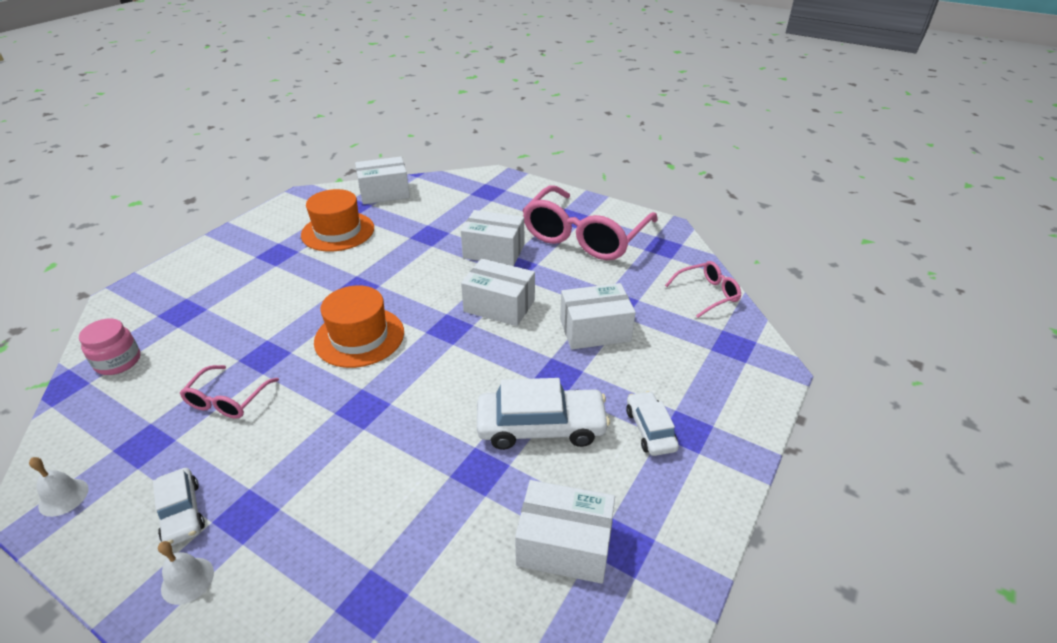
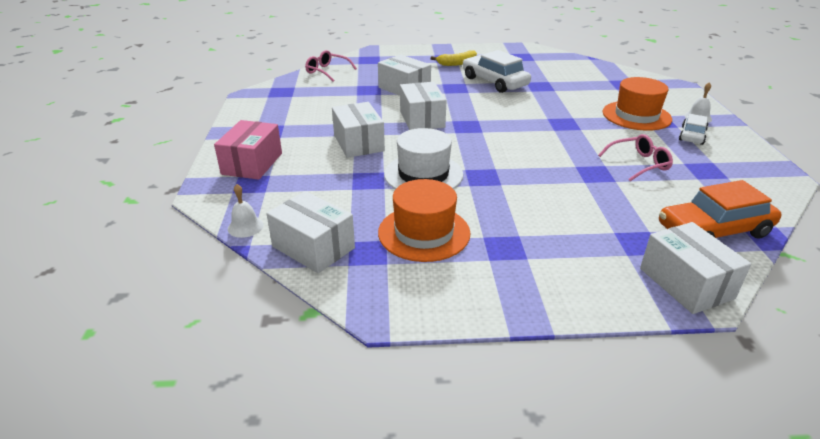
camera: 125 degrees left, 5 degrees down
white bell [29,457,89,517] -> white bell moved to [228,184,264,238]
pink jar [79,318,140,375] -> orange car [659,180,782,239]
orange hat [314,285,404,368] -> orange hat moved to [603,77,672,131]
white box [515,480,615,584] -> white box moved to [640,222,751,314]
pink glasses [522,186,658,260] -> none
white car [626,391,679,456] -> yellow banana [431,50,477,66]
none -> pink box [214,120,282,180]
none -> white hat [384,128,463,189]

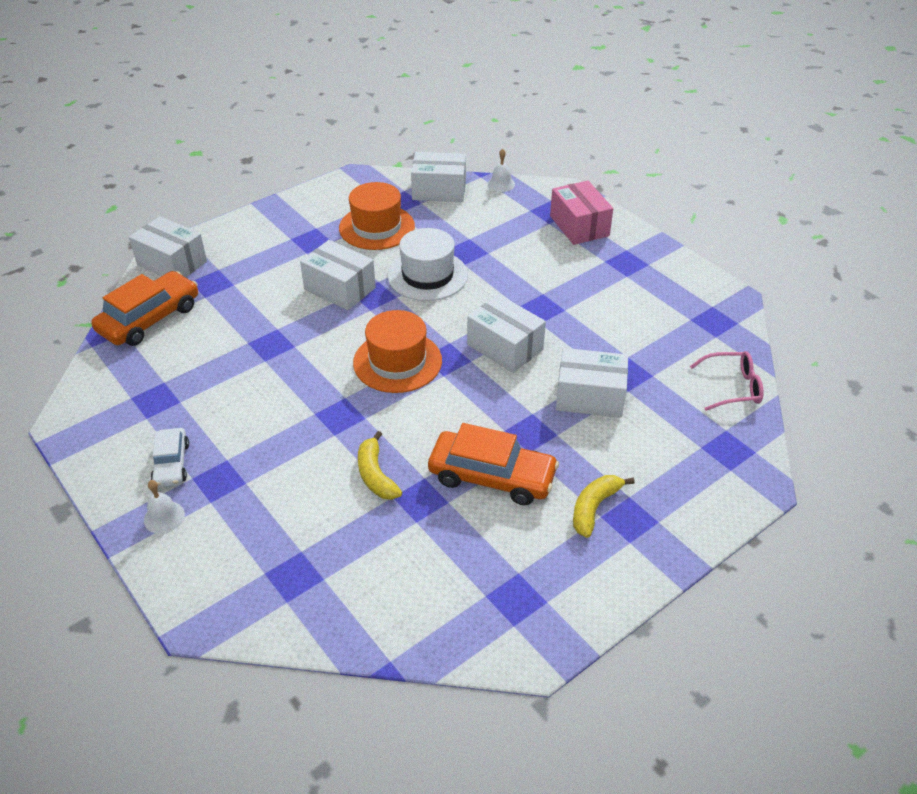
camera: 145 degrees right, 10 degrees up
white box [332,102,385,158] -> white box moved to [300,240,376,310]
white car [463,50,531,93] -> orange car [428,423,559,505]
pink glasses [598,134,673,181] -> none
orange hat [603,77,672,131] -> orange hat moved to [353,310,442,393]
none -> yellow banana [358,431,402,500]

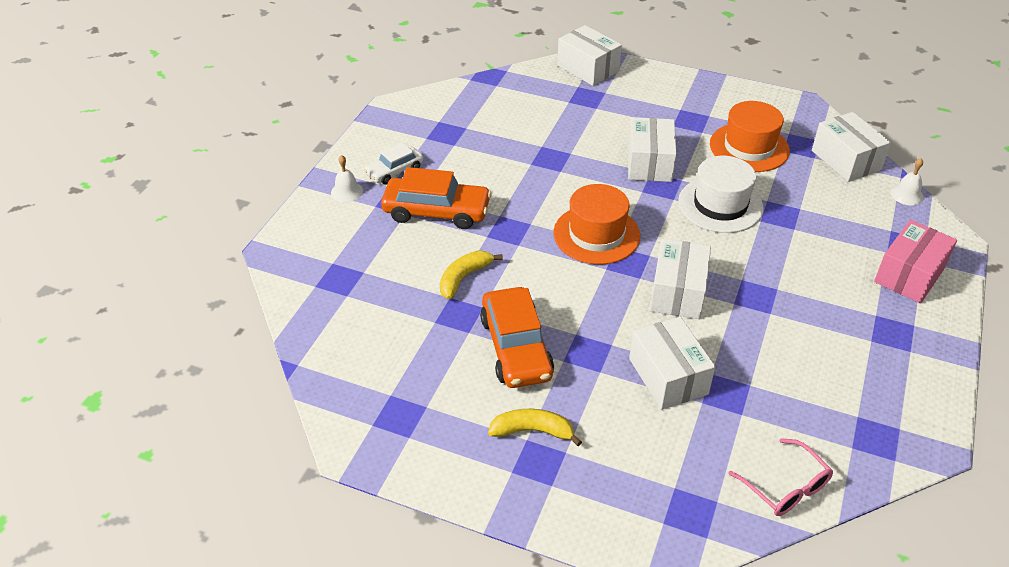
camera: 60 degrees right, 0 degrees up
orange car [91,271,198,346] -> orange car moved to [381,167,492,229]
white box [129,216,207,277] -> white box turned 45 degrees counterclockwise [557,25,622,86]

